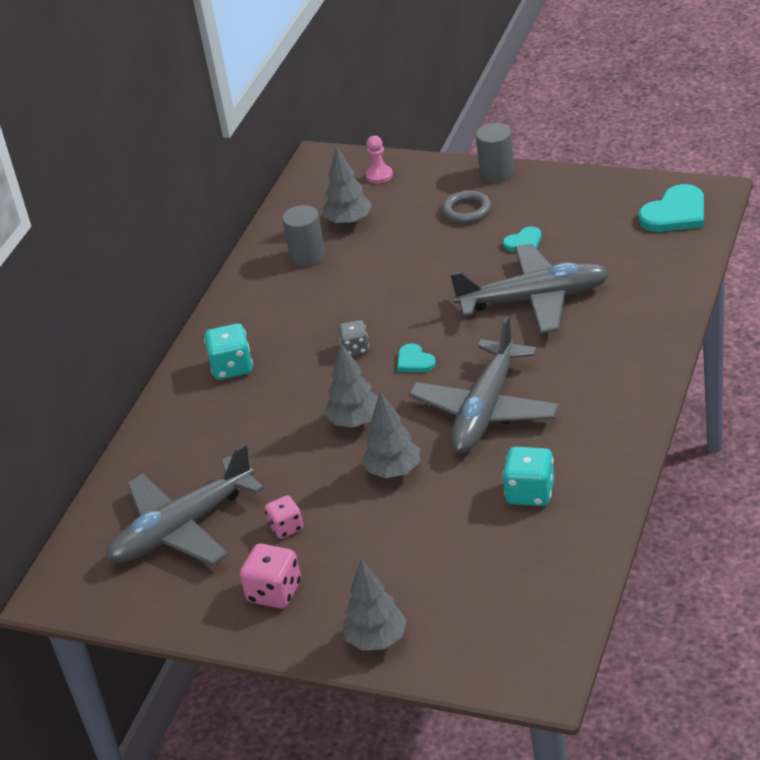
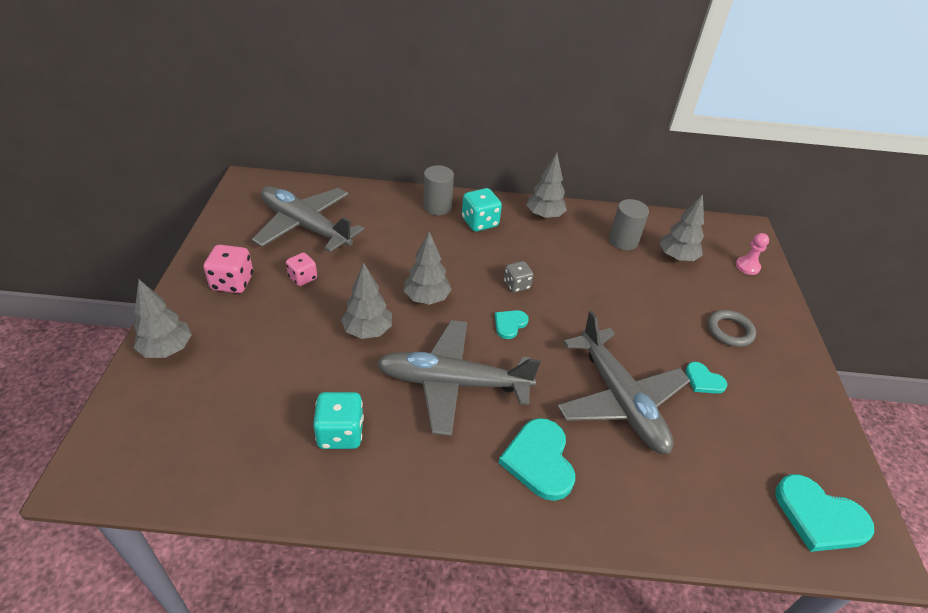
camera: 65 degrees right, 5 degrees up
grey cylinder [476,123,515,182] -> grey cylinder moved to [423,165,454,216]
none -> turquoise heart [499,418,575,501]
none -> grey tree [526,153,567,219]

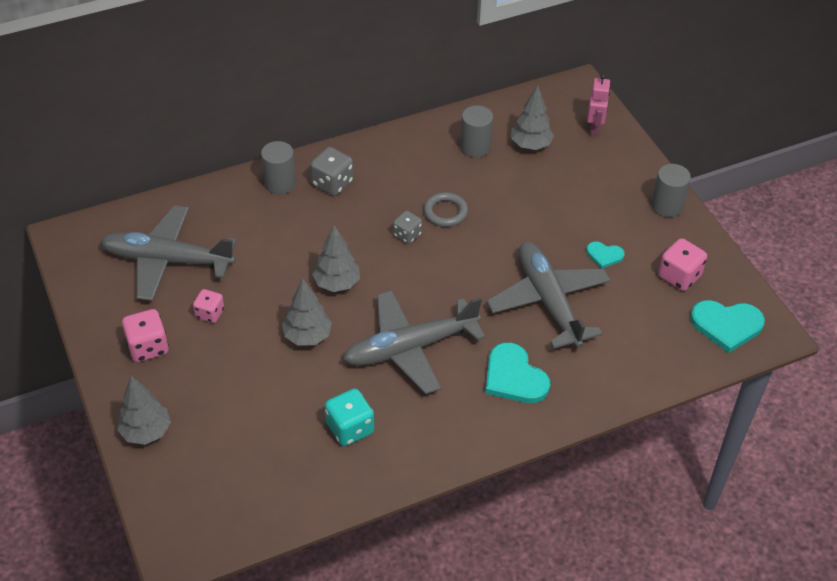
camera: 25 degrees left, 5 degrees up
turquoise dice [462,188,502,232] -> grey dice [310,147,354,196]
turquoise heart [495,310,529,339] -> none
grey tree [526,153,567,219] -> none
grey plane [557,311,690,454] -> grey plane turned 150 degrees counterclockwise [487,241,611,349]
grey ring [708,310,756,347] -> grey ring moved to [424,192,468,227]
pink pawn [736,233,769,275] -> pink robot [587,74,611,136]
none -> grey cylinder [651,164,691,217]
none -> pink dice [658,238,707,291]

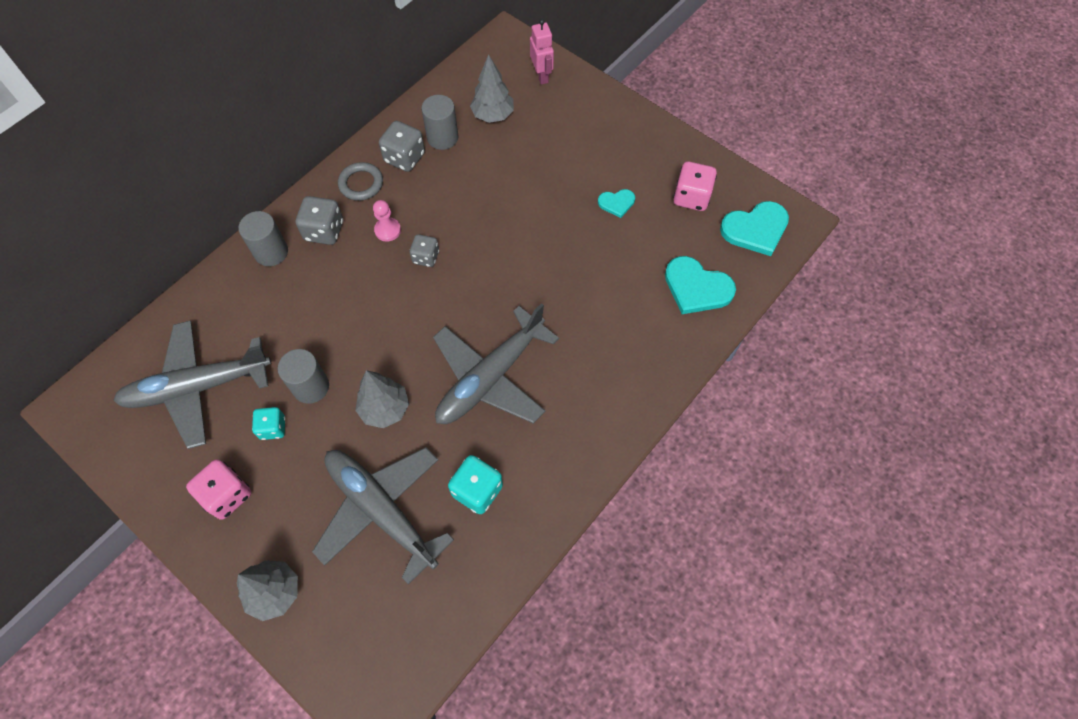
camera: 25 degrees left, 15 degrees up
pink dice [193,289,224,323] -> turquoise dice [252,407,285,440]
grey tree [312,225,360,292] -> none
grey ring [424,192,468,227] -> grey ring moved to [338,162,383,201]
turquoise heart [485,343,550,403] -> turquoise heart moved to [665,256,736,314]
grey plane [487,241,611,349] -> grey plane moved to [312,447,454,585]
grey cylinder [651,164,691,217] -> grey cylinder moved to [278,349,329,404]
none -> pink pawn [373,200,401,242]
none -> grey dice [379,121,425,172]

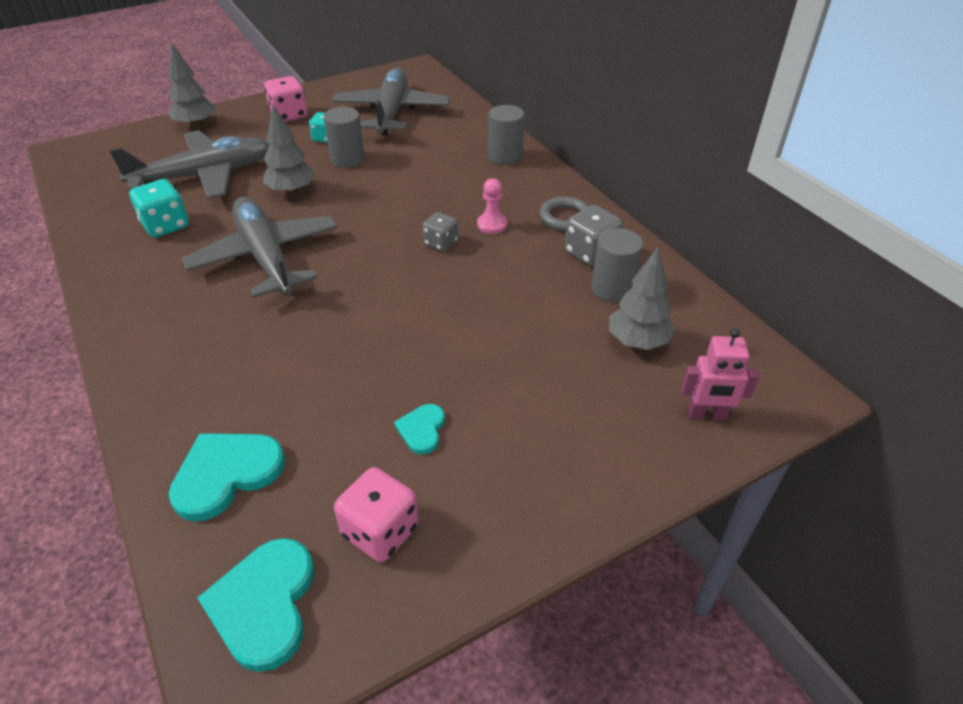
camera: 110 degrees right, 20 degrees down
grey dice [296,196,343,245] -> none

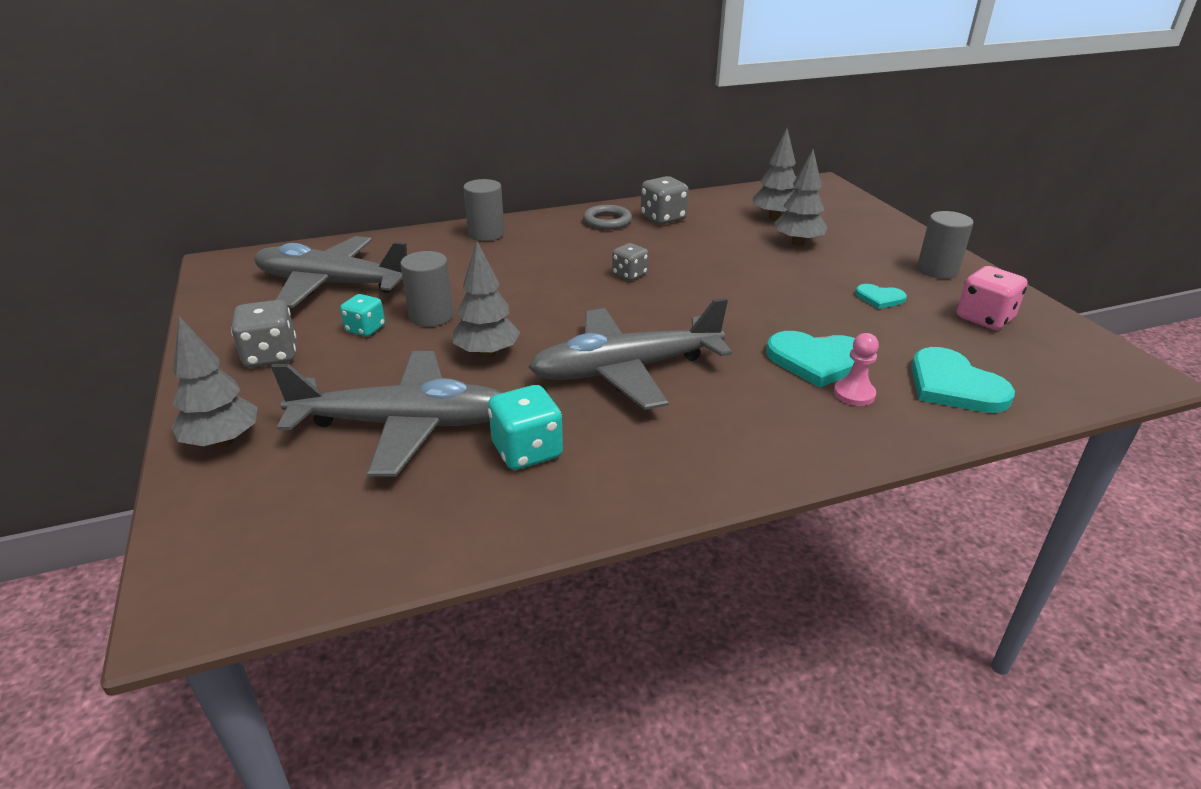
camera: 80 degrees left, 10 degrees down
grey plane [109,130,270,199] -> grey plane turned 105 degrees clockwise [271,351,502,476]
turquoise heart [197,538,314,672] -> turquoise heart moved to [766,331,855,388]
pink dice [264,76,308,122] -> grey dice [231,300,296,368]
pink pawn [477,178,507,234] -> pink pawn moved to [834,333,879,406]
grey cylinder [592,228,643,302] -> grey cylinder moved to [917,211,974,279]
pink robot [681,329,759,420] -> none
none -> grey tree [774,149,828,246]

